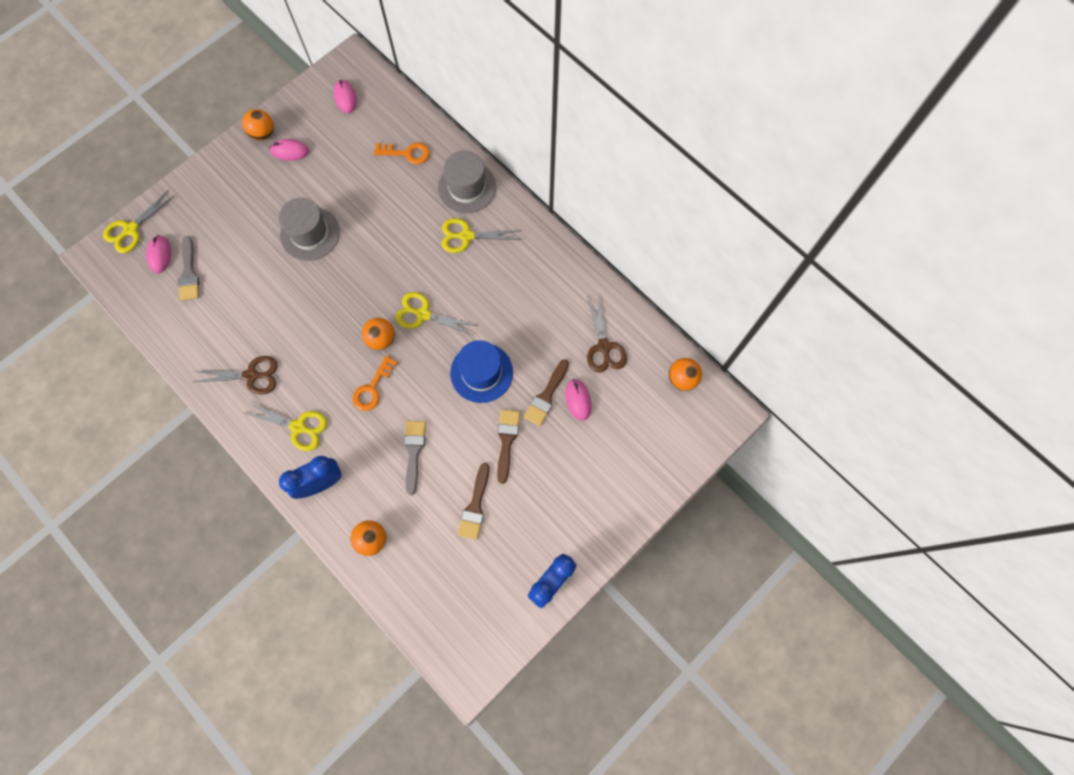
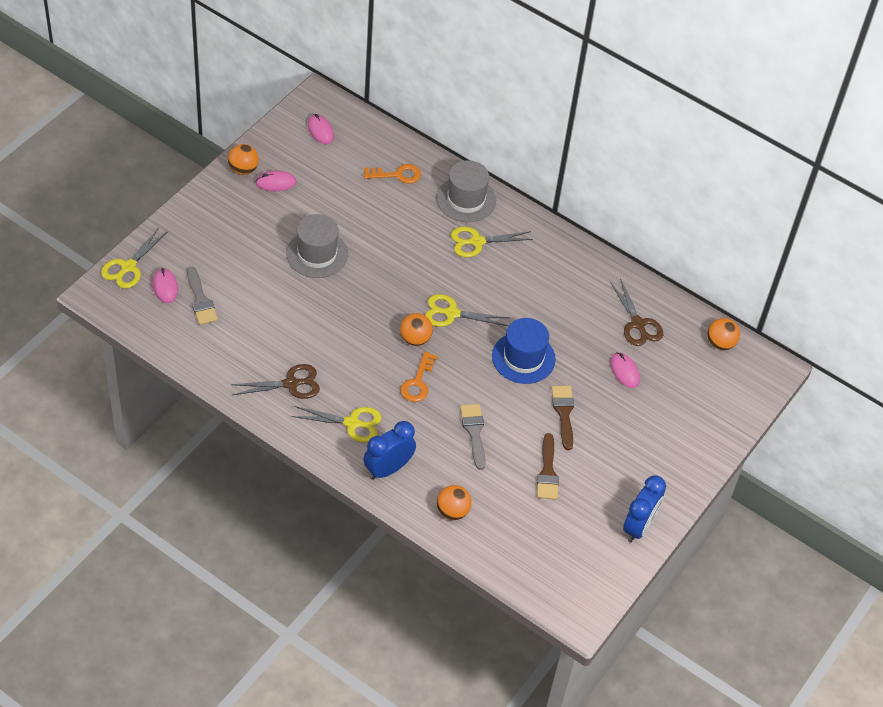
camera: 15 degrees left, 20 degrees down
brown brush [524,360,569,426] -> none

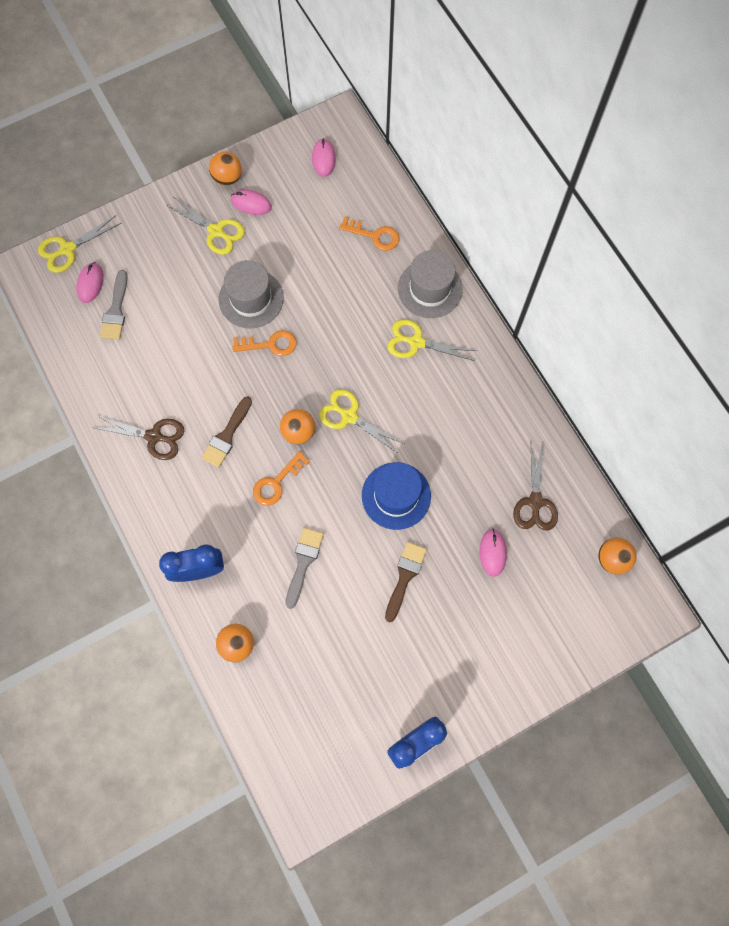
camera: 30 degrees right, 20 degrees up
yellow scissors [292,406,381,443] -> yellow scissors moved to [167,197,245,255]
brown brush [537,433,559,499] -> brown brush moved to [201,396,252,468]
none -> orange key [232,330,297,356]

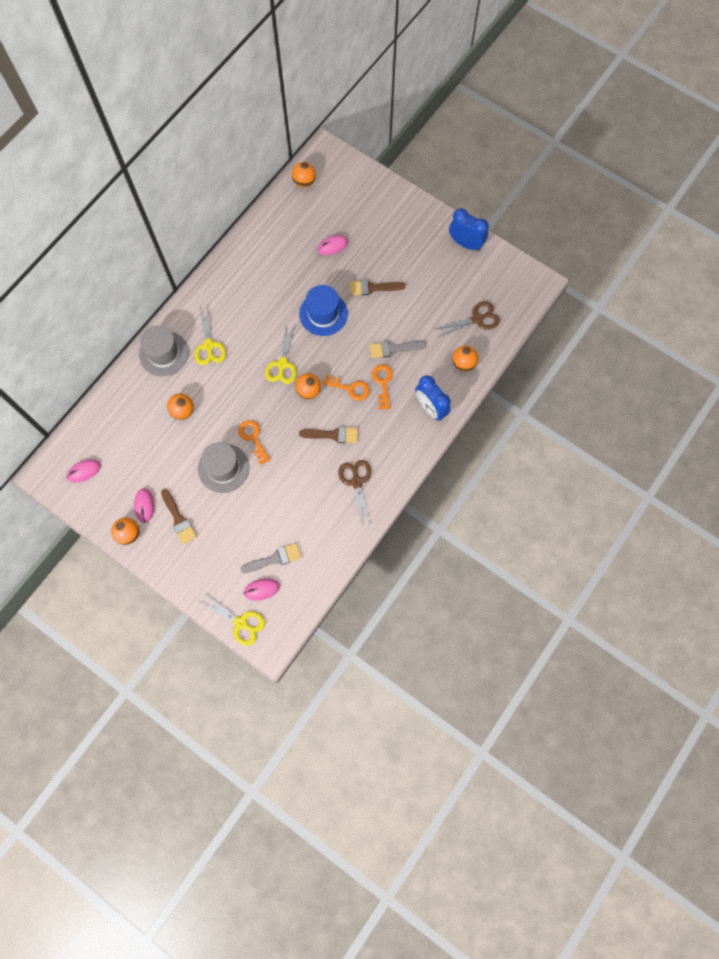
camera: 115 degrees left, 0 degrees up
yellow scissors [167,197,245,255] -> brown brush [161,489,197,544]
orange key [339,217,399,251] -> orange key moved to [372,365,393,410]
brown scissors [513,443,558,531] -> brown scissors moved to [434,301,500,337]
none -> orange ball [167,394,194,420]

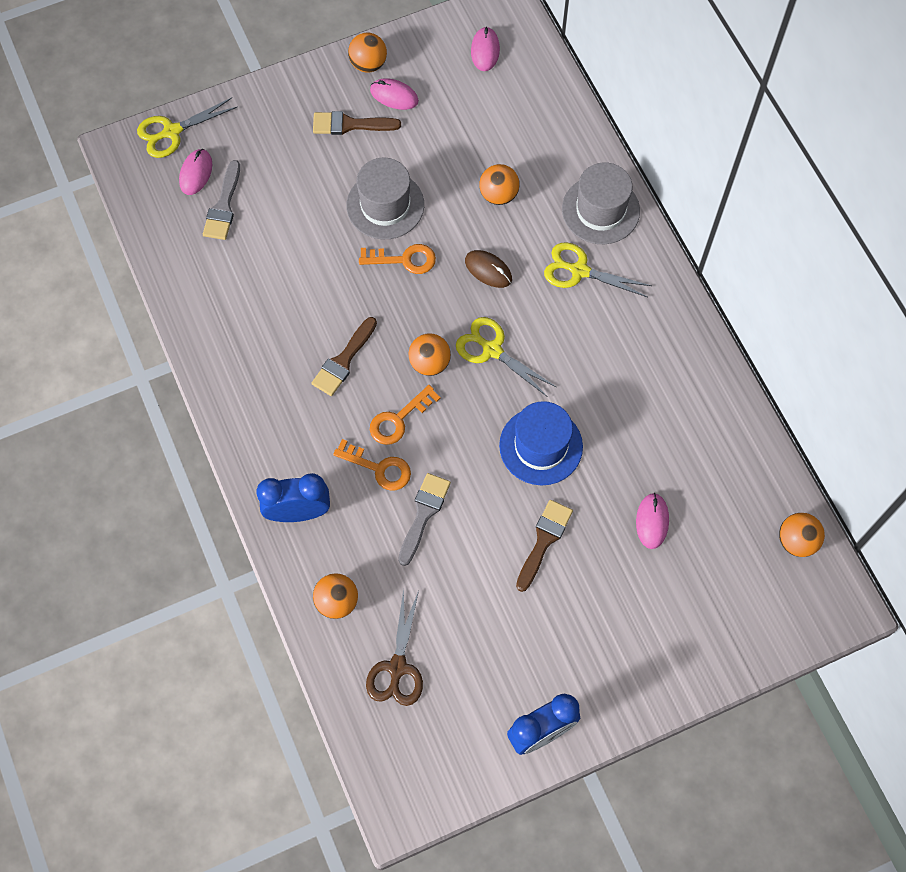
camera: 120 degrees right, 5 degrees down
brown scissors [338,460,371,528] -> none
none -> brown mouse [465,250,512,288]

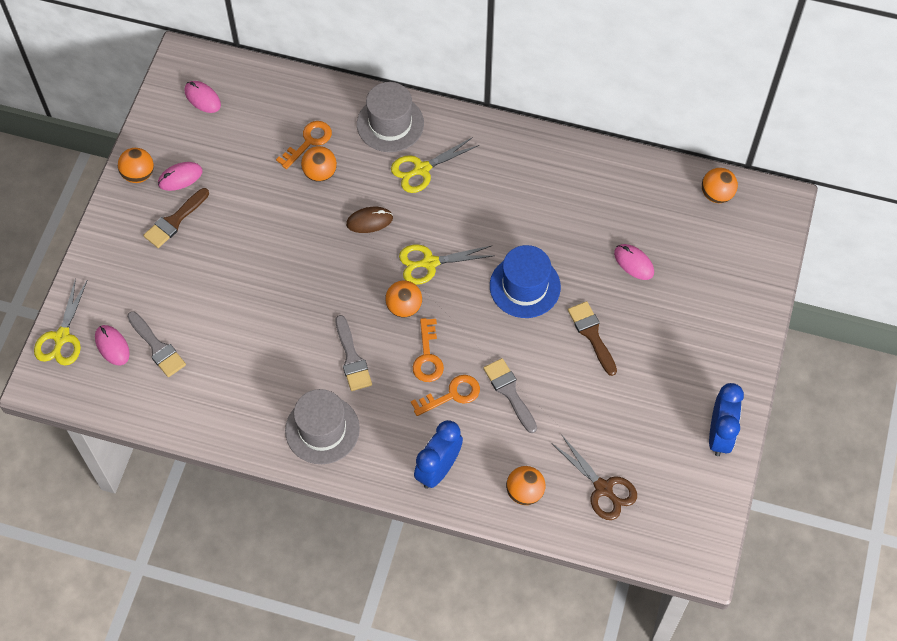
camera: 50 degrees left, 5 degrees down
brown brush [311,317,377,396] -> grey brush [335,315,372,391]
grey hat [346,158,424,239] -> grey hat moved to [285,389,360,464]
orange key [359,244,436,274] -> orange key moved to [276,121,332,169]

